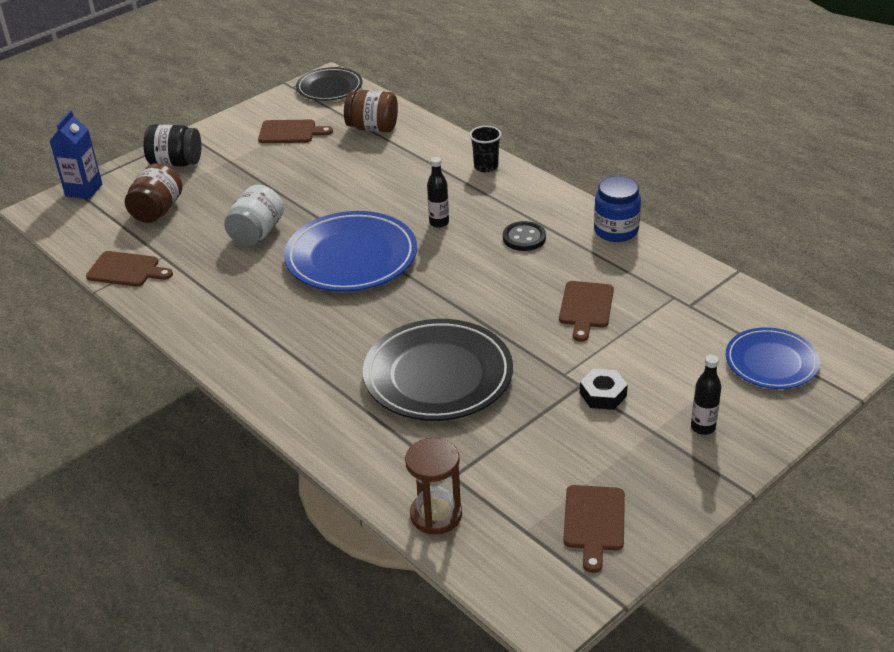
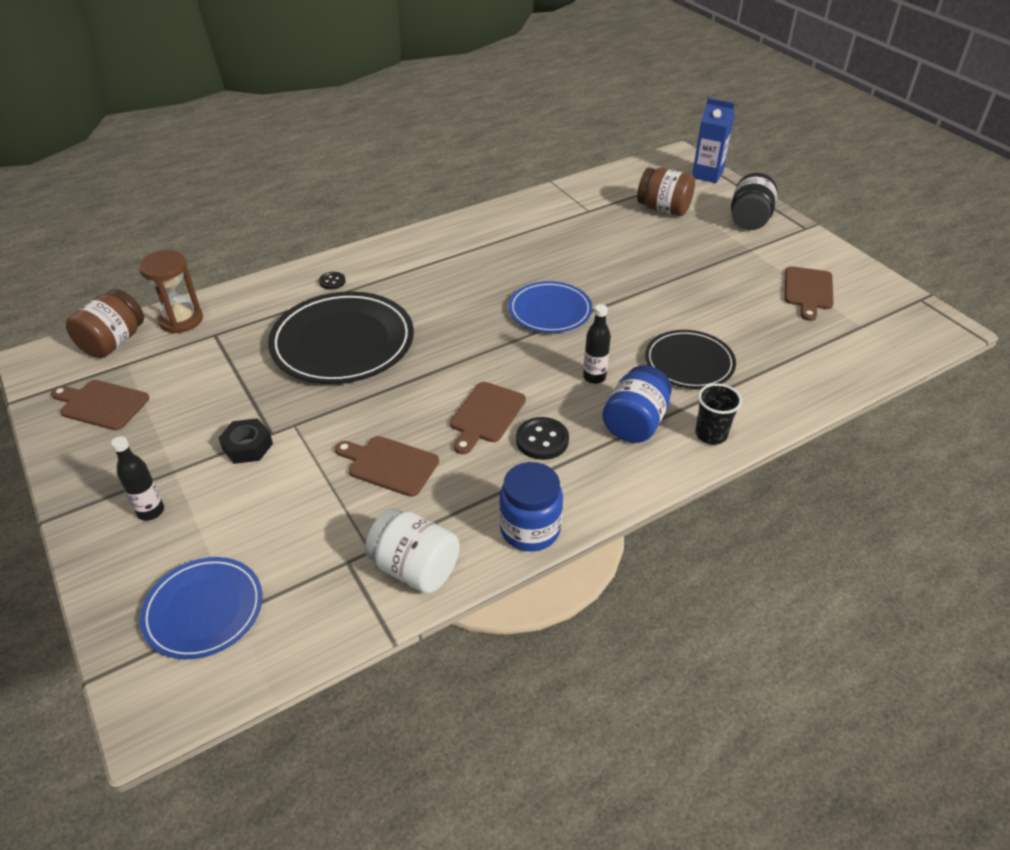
camera: 100 degrees right, 5 degrees up
brown cutting board [86,251,173,287] -> brown cutting board moved to [450,382,526,454]
white jar [224,185,284,246] -> white jar moved to [365,508,460,594]
blue plate [284,211,417,292] -> blue plate [509,281,592,333], size x0.61
black plate [296,67,362,101] -> black plate moved to [645,330,736,389]
brown jar [344,90,398,132] -> brown jar moved to [66,289,144,358]
none -> black button [319,272,346,290]
none -> blue jar [602,365,672,443]

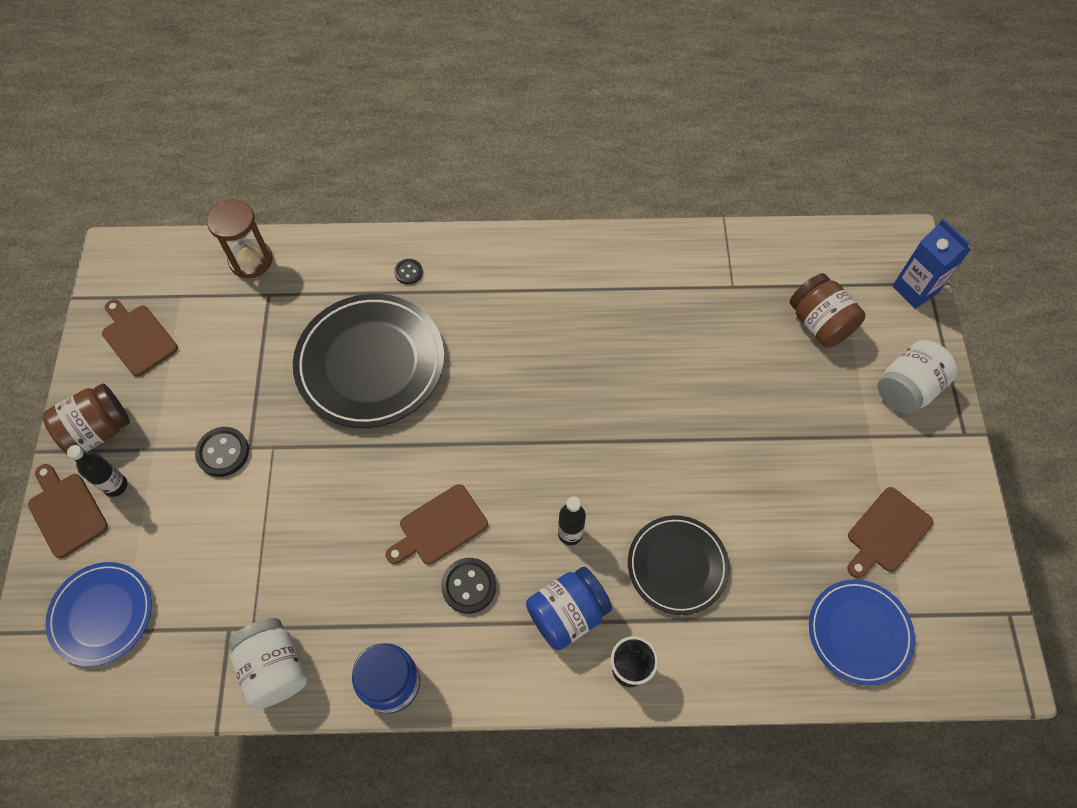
camera: 30 degrees right, 20 degrees up
brown jar [66,289,144,358] -> brown jar moved to [42,384,130,454]
black nut [219,418,273,464] -> black button [195,427,249,477]
brown cutting board [335,436,439,497] -> brown cutting board moved to [28,464,108,558]
blue plate [509,281,592,333] -> blue plate moved to [809,580,915,686]
black jar [731,173,777,230] -> white jar [877,340,958,414]

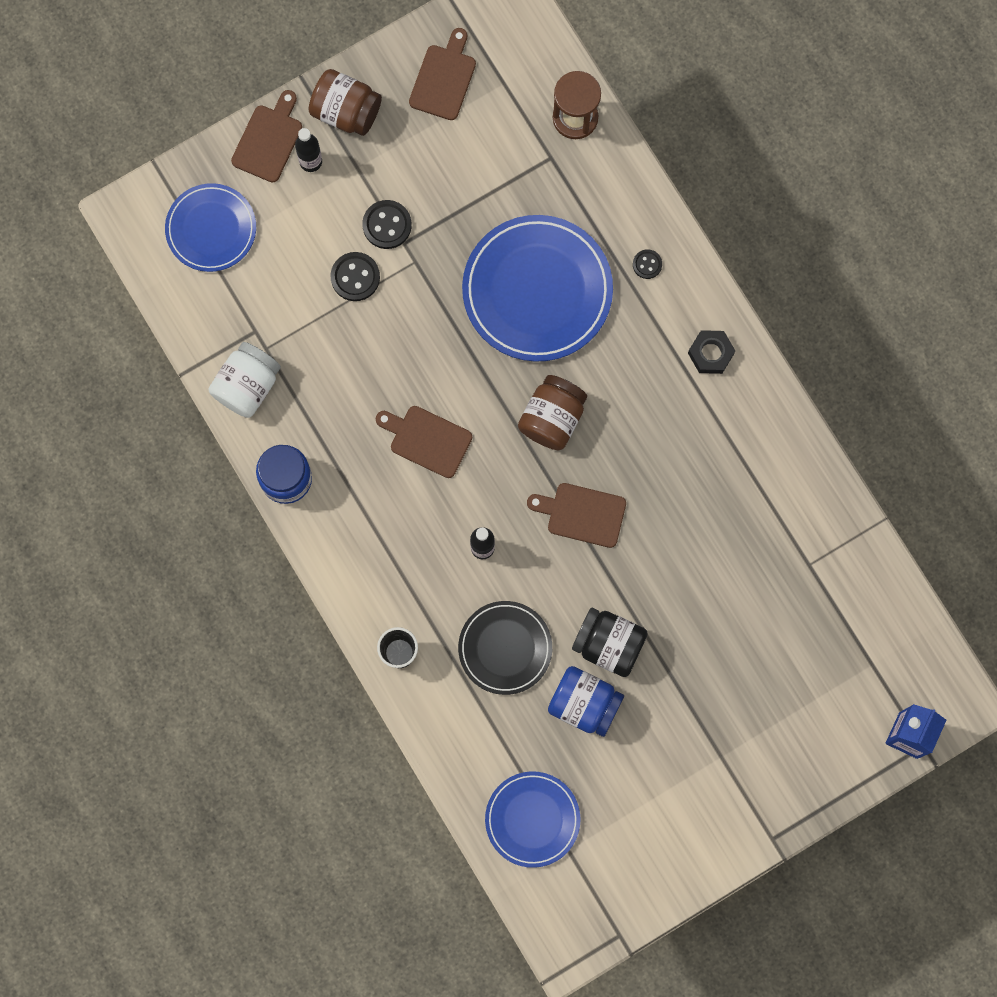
camera: 60 degrees right, 15 degrees up
black plate [293,294,444,428] -> blue plate [462,215,613,362]
black button [441,558,496,614] -> black button moved to [330,252,380,301]
blue jar [526,567,612,650] -> blue jar moved to [548,666,624,737]
brown jar [790,273,865,348] -> brown jar moved to [518,375,587,450]
brown cutting board [847,487,933,578] -> brown cutting board moved to [527,483,626,548]
white jar [877,340,958,414] -> none
none -> black jar [572,608,648,677]
none -> black nut [688,330,735,374]

